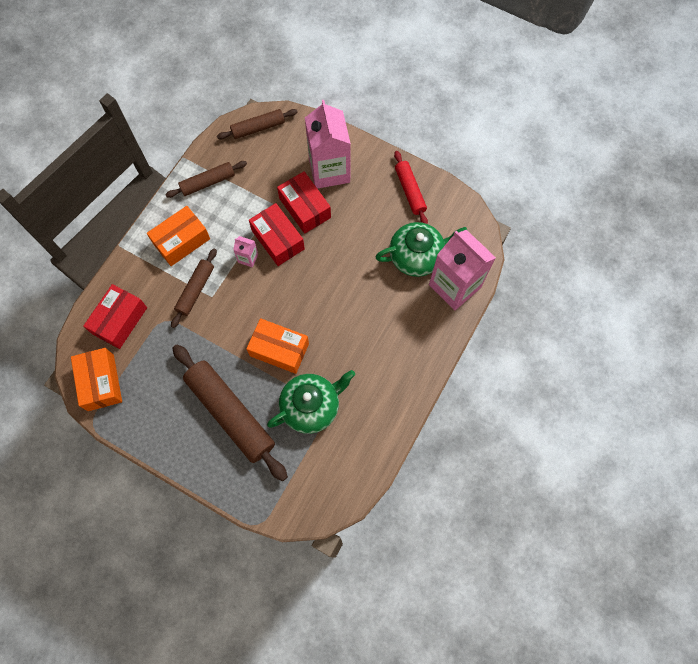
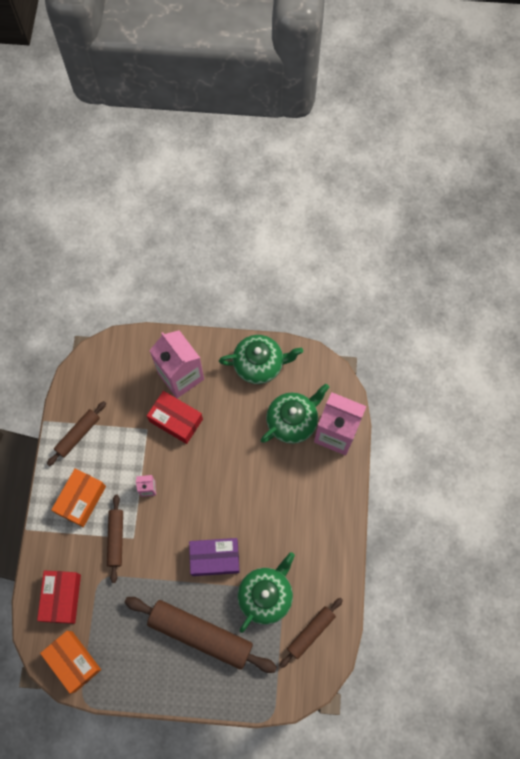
camera: 25 degrees left, 0 degrees up
brown rolling pin [217,109,298,139] -> brown rolling pin moved to [279,598,343,668]
orange box [246,318,309,374] -> purple box [189,538,240,576]
red box [249,203,305,266] -> none
red rolling pin [394,151,428,224] -> green teapot [219,335,303,384]

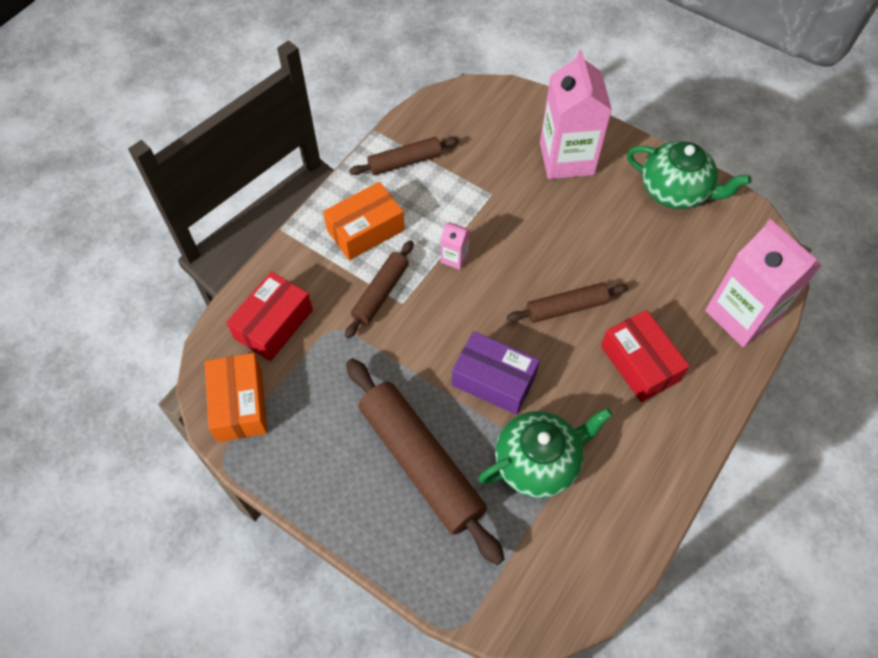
camera: 30 degrees right, 10 degrees down
red box [147,391,203,444] -> red box moved to [601,310,690,402]
green teapot [261,384,329,444] -> none
brown rolling pin [279,598,343,668] -> brown rolling pin moved to [507,283,628,323]

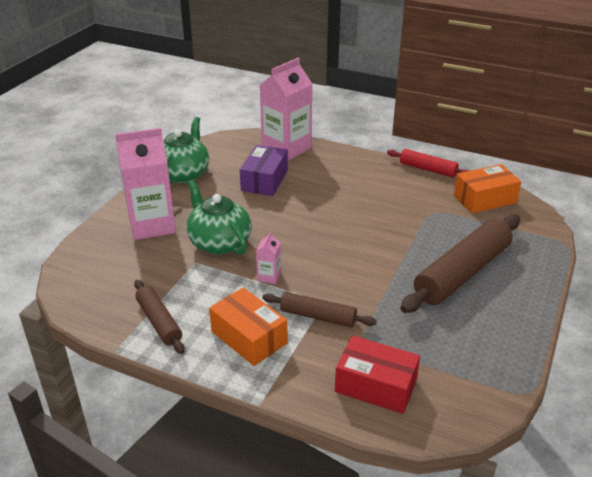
camera: 100 degrees left, 25 degrees down
orange box [205,353,268,442] -> orange box moved to [454,164,521,213]
purple box [452,331,540,415] -> purple box moved to [240,145,288,196]
green teapot [478,408,612,498] -> green teapot moved to [186,180,251,255]
brown rolling pin [507,283,628,323] -> none
red box [601,310,690,402] -> none
none -> red rolling pin [387,149,470,178]

